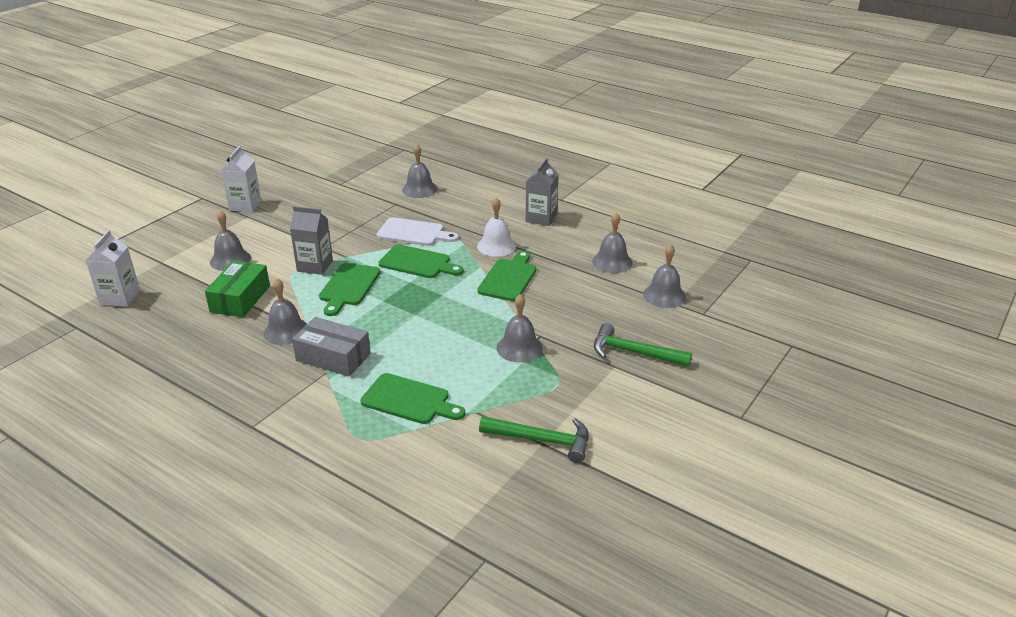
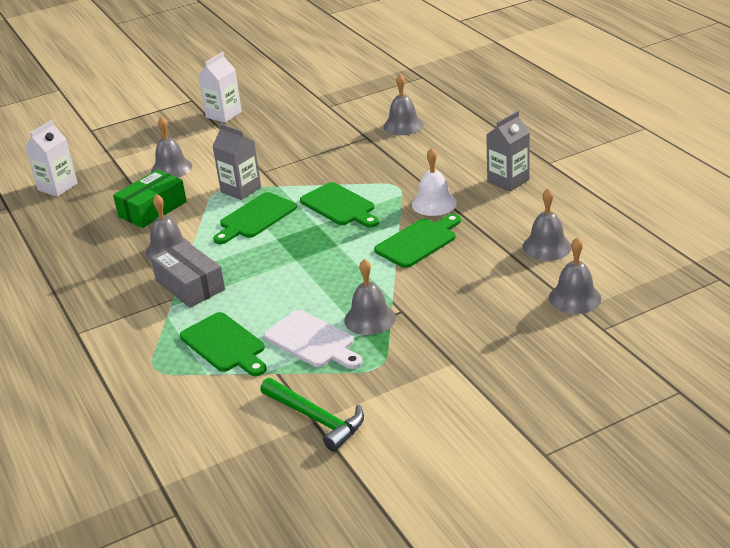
camera: 30 degrees right, 0 degrees up
white cutting board [376,217,459,246] -> white cutting board moved to [264,310,363,369]
green hammer [594,323,692,367] -> none

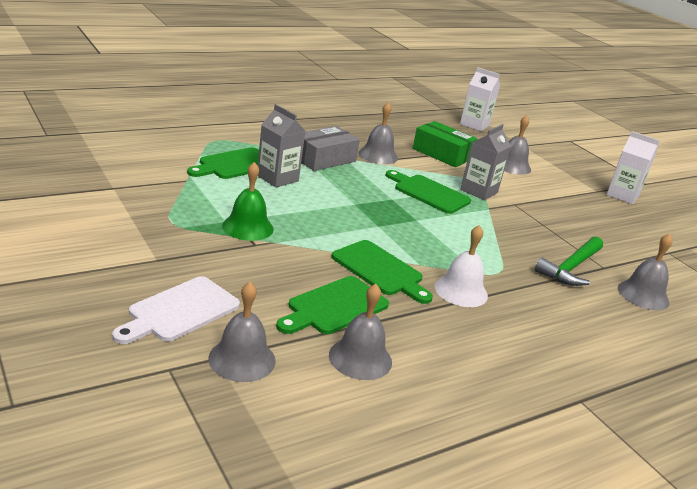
camera: 80 degrees right, 5 degrees down
green hammer [260,378,364,451] -> green hammer moved to [535,236,603,286]
white cutting board [264,310,363,369] -> white cutting board moved to [112,276,240,344]
green cutting board [300,182,379,228] -> green cutting board moved to [276,276,389,334]
grey bell [344,259,396,335] -> green bell [222,162,274,241]
grey carton [486,111,530,192] -> grey carton moved to [258,104,305,188]

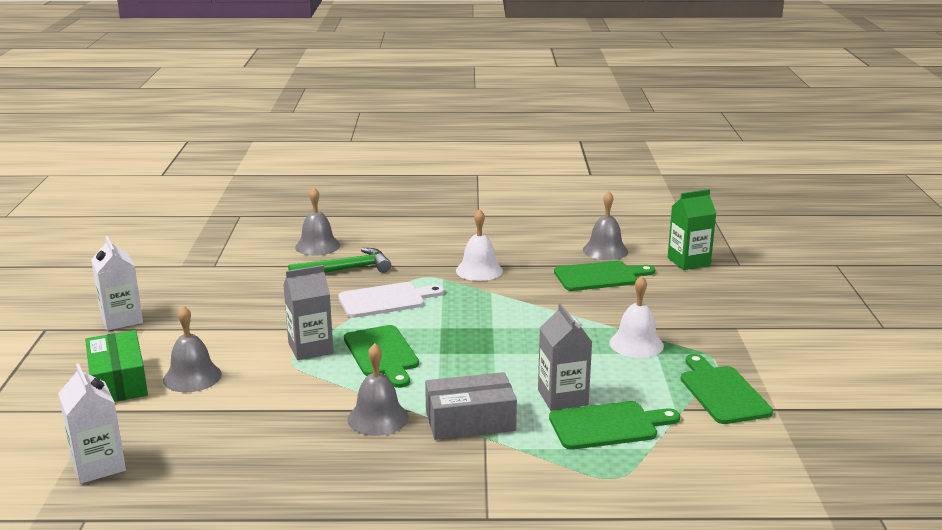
camera: 145 degrees left, 5 degrees down
white cutting board [112,276,240,344] -> white cutting board moved to [338,282,444,318]
grey bell [208,282,276,382] -> green carton [668,189,717,270]
green bell [222,162,274,241] -> white bell [609,276,664,358]
green cutting board [332,240,433,304] -> green cutting board moved to [681,354,773,424]
green box [413,121,478,167] -> green box moved to [85,330,148,402]

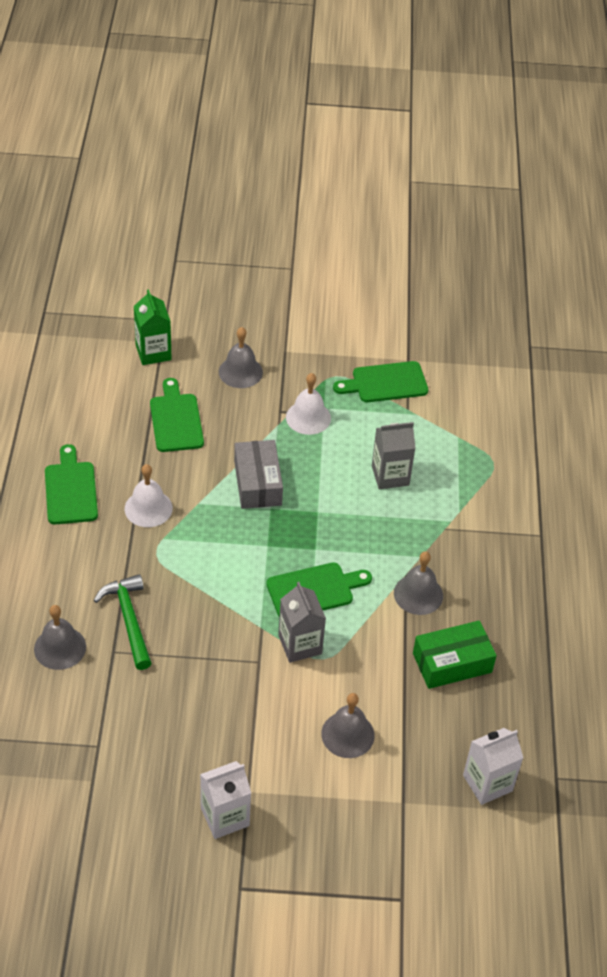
camera: 90 degrees left, 25 degrees up
green box [85,330,148,402] -> green box moved to [413,620,497,689]
white cutting board [338,282,444,318] -> none
grey box [425,372,517,440] -> grey box moved to [234,440,283,509]
green cutting board [549,401,680,450] -> green cutting board moved to [45,444,98,524]
grey bell [583,191,628,260] -> grey bell moved to [219,327,263,388]

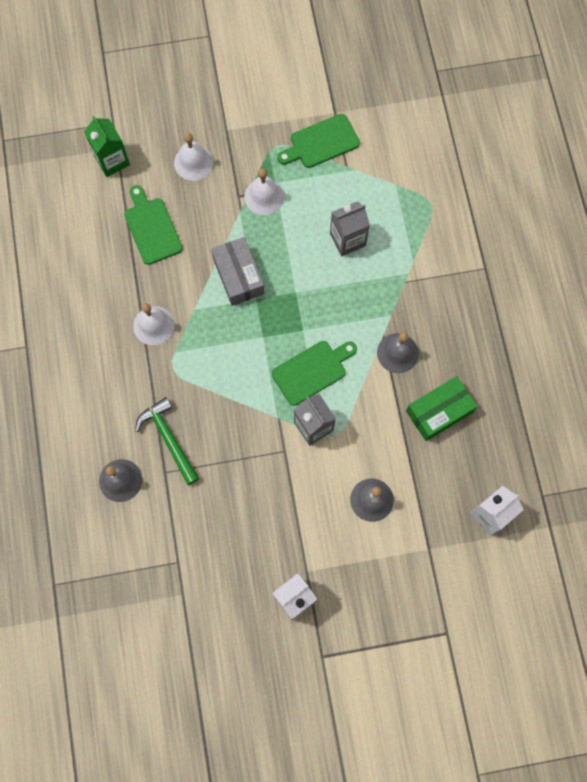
camera: 10 degrees left, 25 degrees up
green cutting board [45,444,98,524] -> none
grey bell [219,327,263,388] -> white bell [174,133,214,181]

